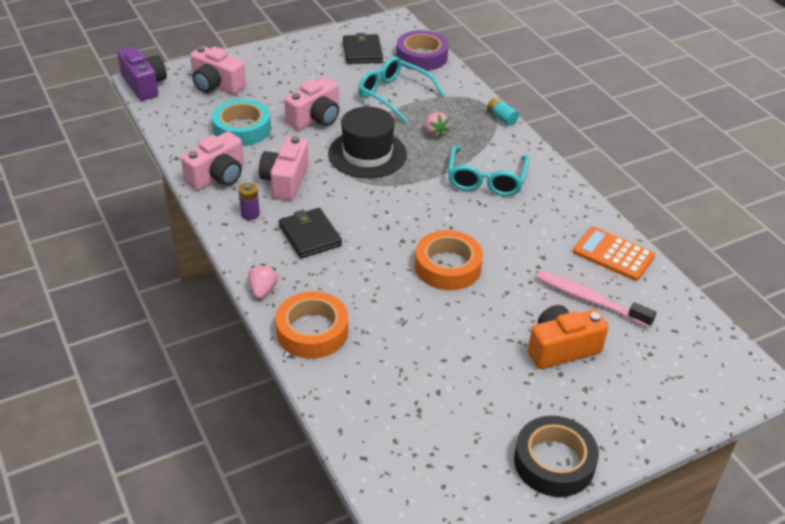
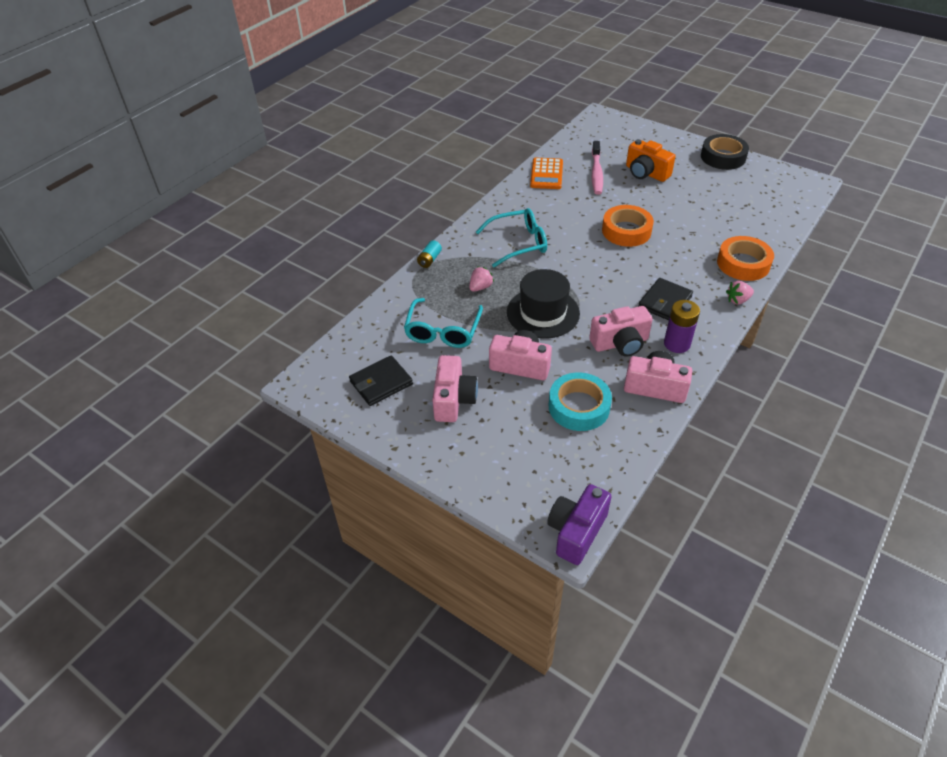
camera: 115 degrees left, 5 degrees up
pink camera [190,46,246,94] -> pink camera moved to [432,355,478,422]
purple battery [239,183,260,220] -> purple battery [664,300,700,353], size x1.59
purple tape [396,30,449,71] -> none

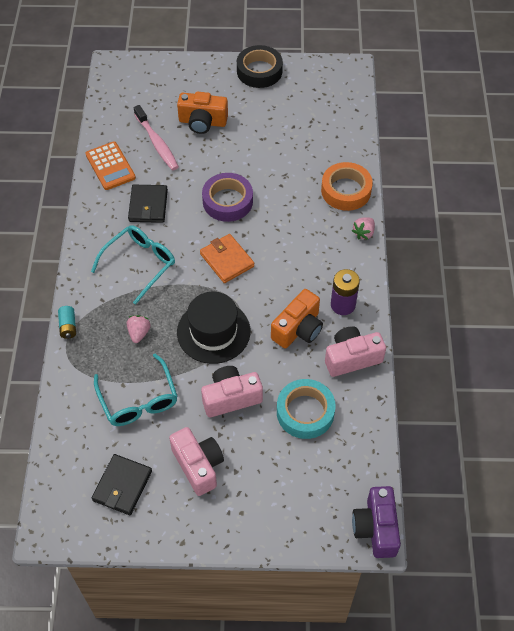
camera: 35 degrees left, 10 degrees up
pink camera [589,306,653,357] -> orange camera [271,289,323,348]
orange tape [602,205,654,247] -> purple tape [202,173,253,222]
black wallet [638,278,693,320] -> black wallet moved to [128,185,168,223]
none -> orange wallet [200,234,254,283]

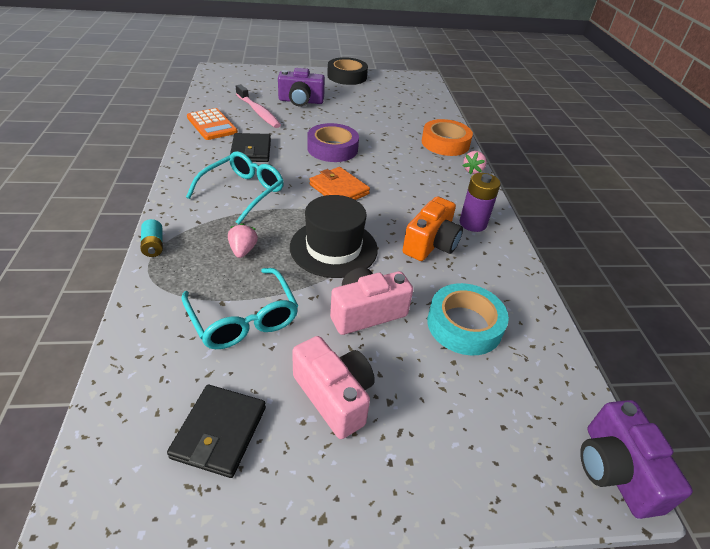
camera: 10 degrees left, 15 degrees down
orange camera [177,92,228,134] -> purple camera [278,68,325,106]
pink camera [325,326,386,377] -> none

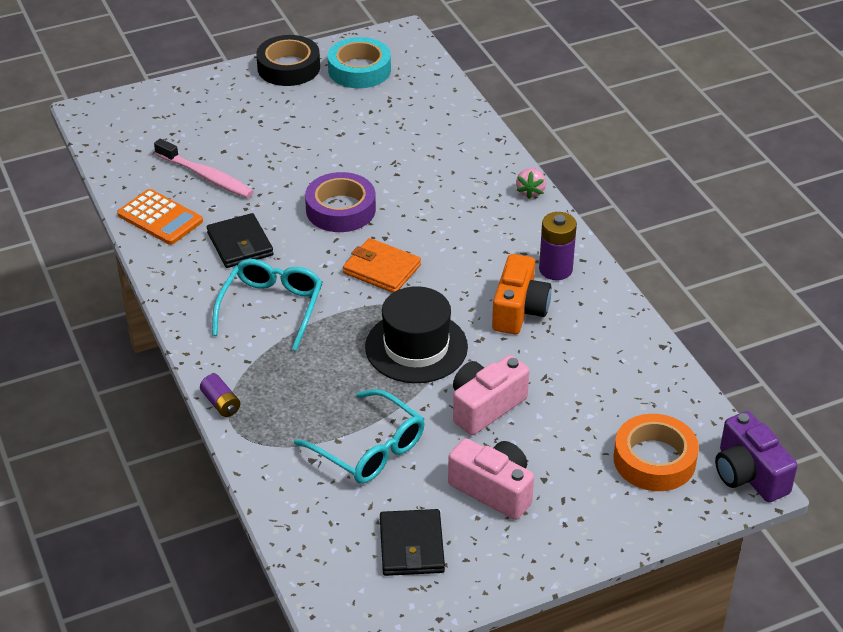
camera: 15 degrees left, 0 degrees up
turquoise battery [141,219,163,257] -> purple battery [200,374,240,417]
pink strawberry [228,223,258,258] -> none
purple camera [278,68,325,106] -> none
orange tape [422,119,473,156] -> orange tape moved to [613,414,699,491]
turquoise tape [427,283,509,355] -> turquoise tape moved to [328,37,391,88]

